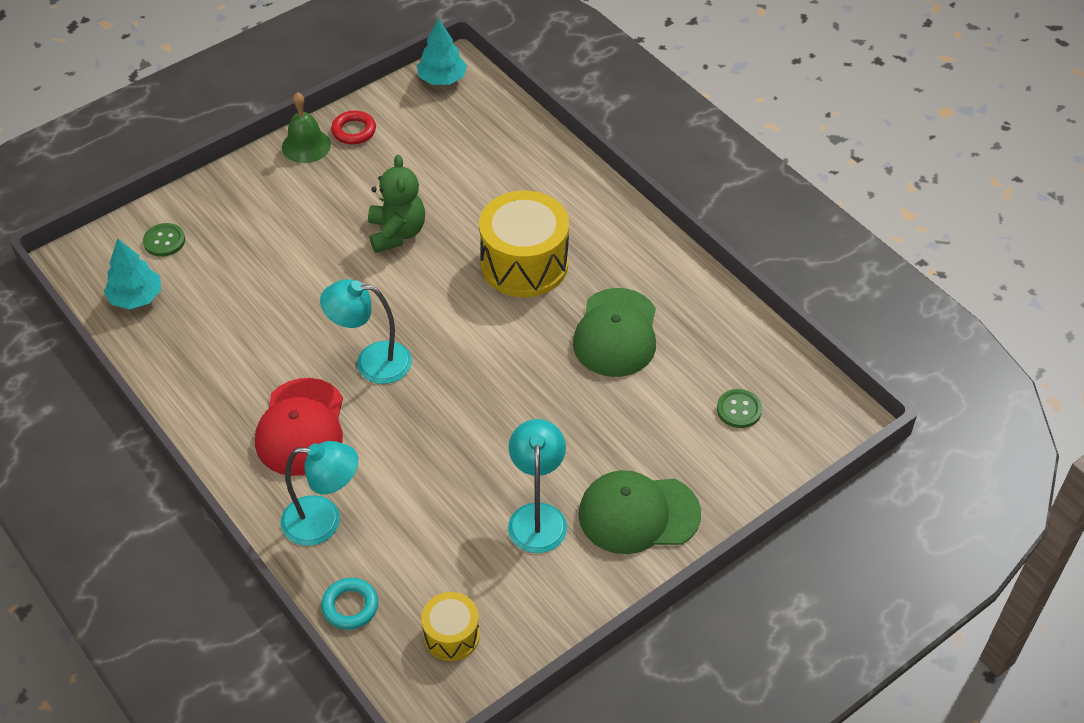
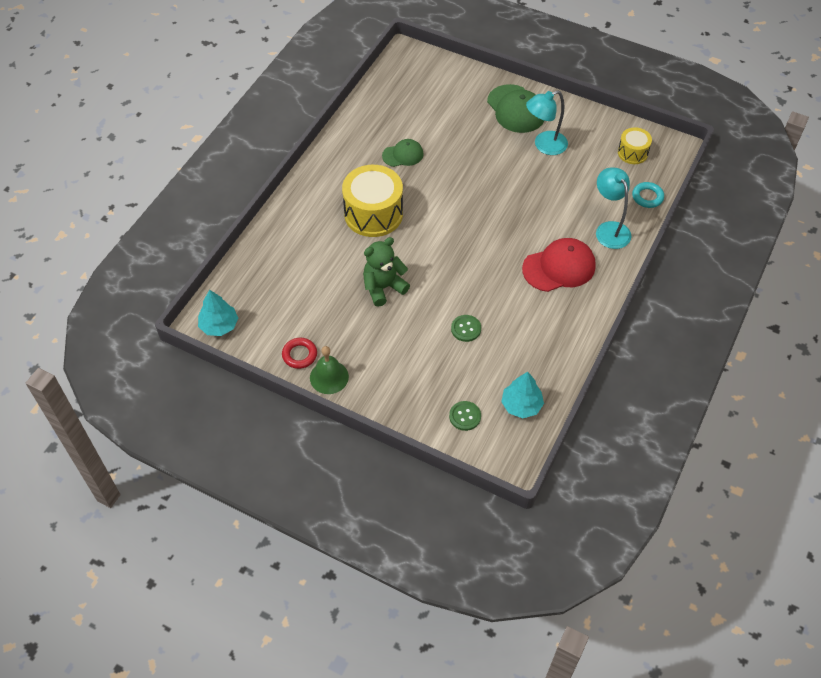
camera: 115 degrees left, 5 degrees up
turquoise lamp [320,279,412,384] -> none
green cap [573,288,656,377] -> green cap [382,139,424,167], size x0.60
green button [717,389,762,428] -> green button moved to [451,315,481,342]

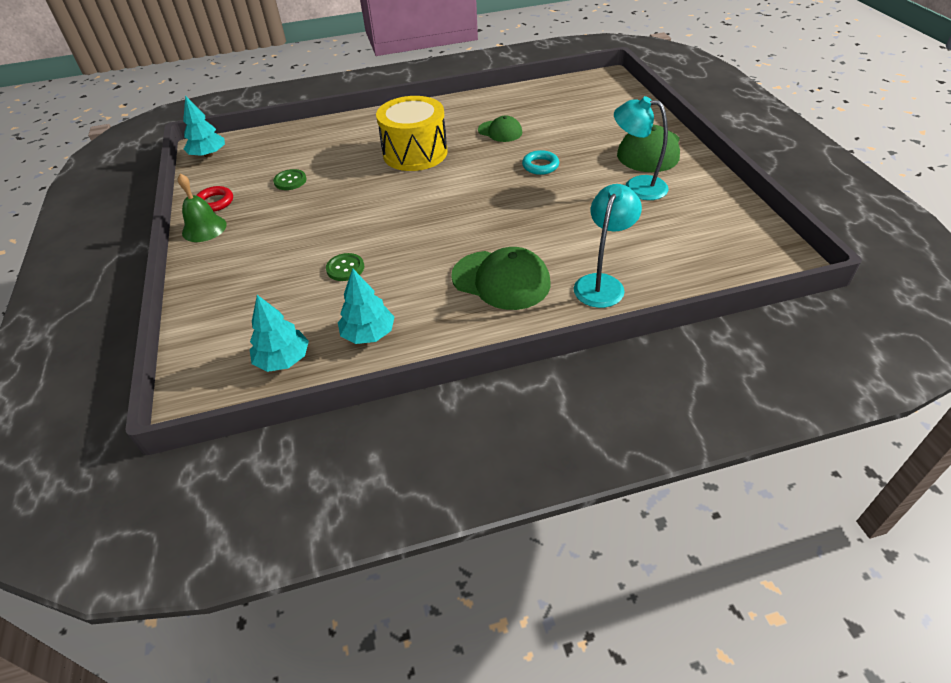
camera: 50 degrees right, 10 degrees down
green teddy bear [363,237,410,307] -> none
green button [449,401,481,431] -> green button moved to [273,169,307,190]
red cap [522,238,596,292] -> green cap [451,247,551,310]
yellow drum [618,127,652,164] -> none
turquoise ring [632,182,664,208] -> turquoise ring moved to [522,150,559,175]
none -> turquoise tree [338,268,394,344]

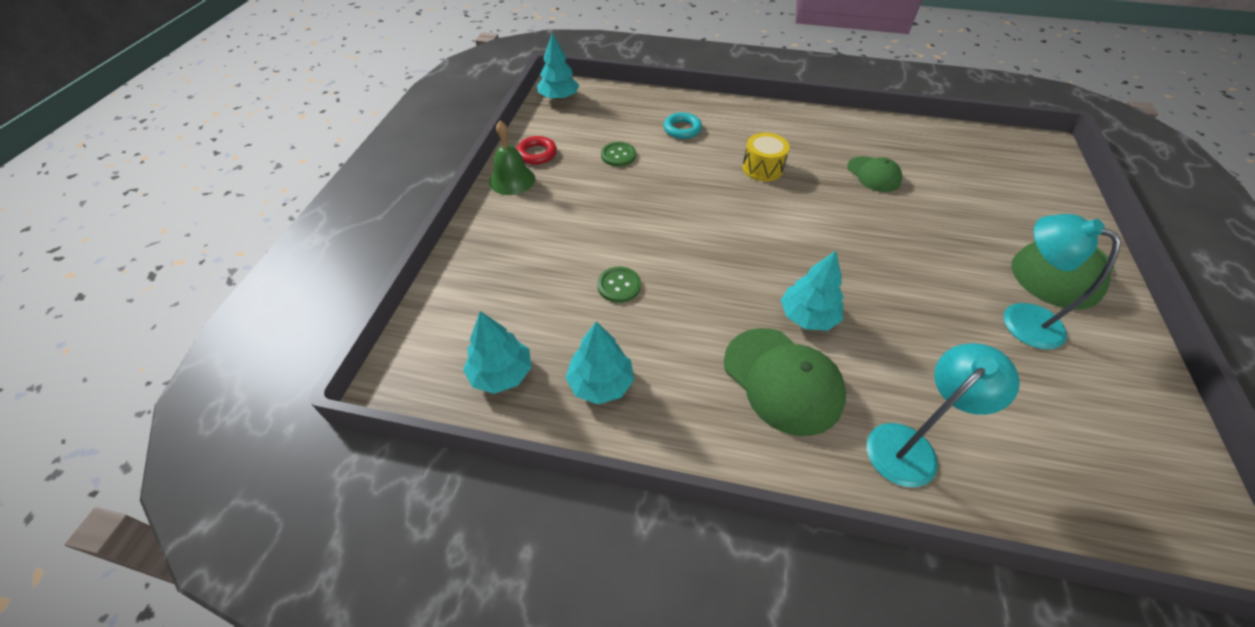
camera: 25 degrees right, 5 degrees up
yellow drum [376,96,447,171] -> yellow drum [742,133,790,181], size x0.53
turquoise ring [522,150,559,175] -> turquoise ring moved to [663,112,702,139]
none -> turquoise tree [781,251,844,331]

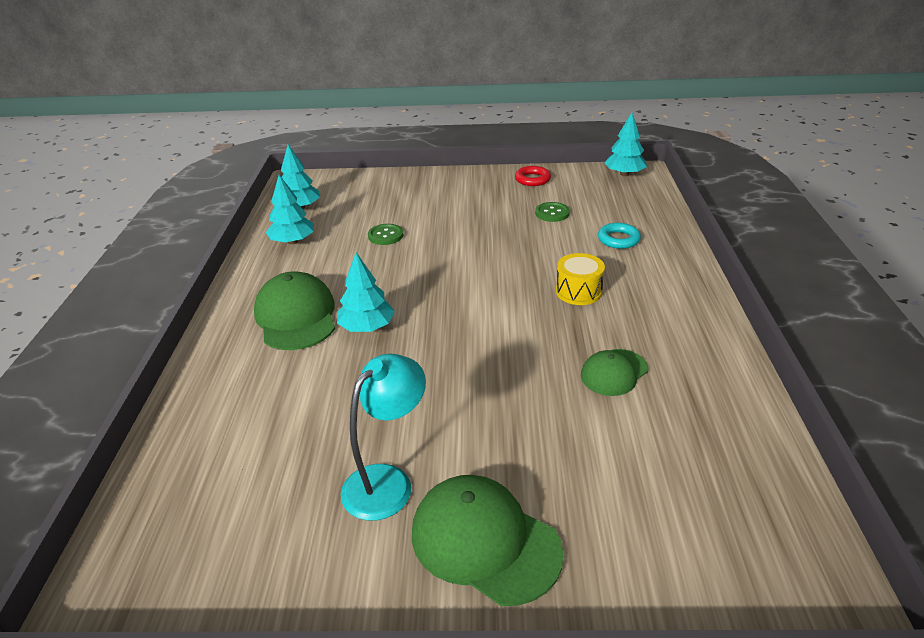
camera: 80 degrees right, 15 degrees down
green bell [489,121,535,195] -> none
green cap [724,328,846,436] -> green cap turned 120 degrees clockwise [254,271,335,350]
turquoise lamp [867,343,1020,487] -> none

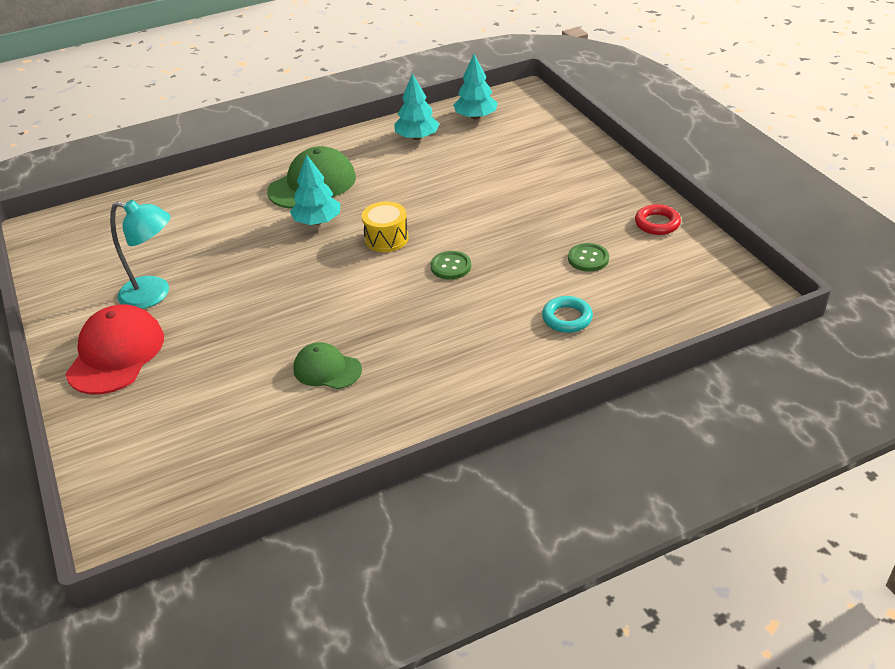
camera: 65 degrees right, 5 degrees up
green button [368,224,403,245] -> green button moved to [431,251,471,280]
green cap [412,475,564,606] -> red cap [66,304,164,394]
yellow drum [556,253,605,305] -> yellow drum moved to [362,201,409,252]
turquoise tree [604,112,647,176] -> none

